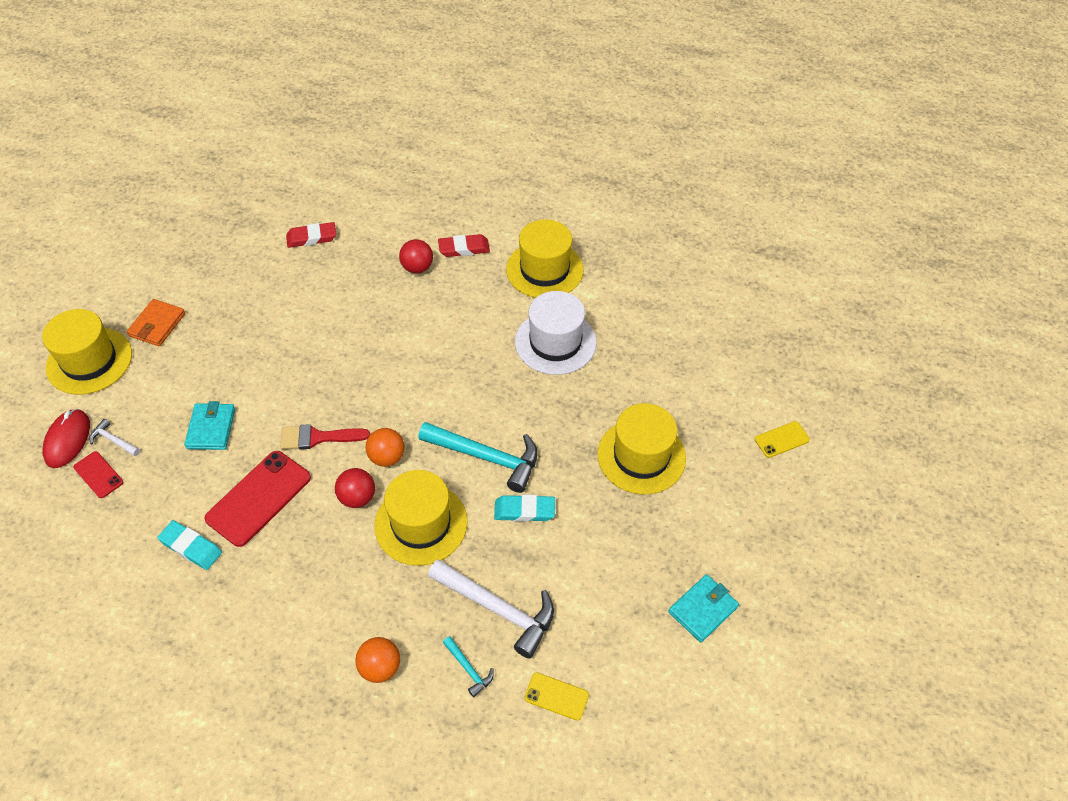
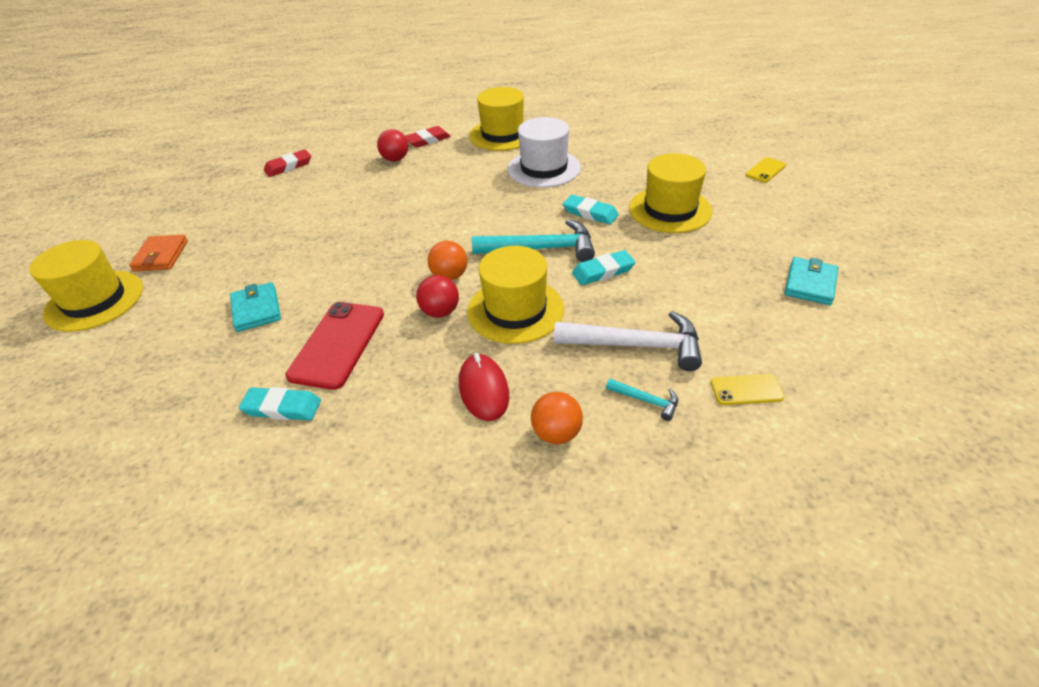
camera: 20 degrees left, 10 degrees down
red mouse [43,409,90,468] -> red mouse moved to [459,353,509,421]
red phone [73,451,123,498] -> none
white hammer [89,419,140,456] -> none
red brush [280,424,370,449] -> none
none -> turquoise eraser [563,195,619,224]

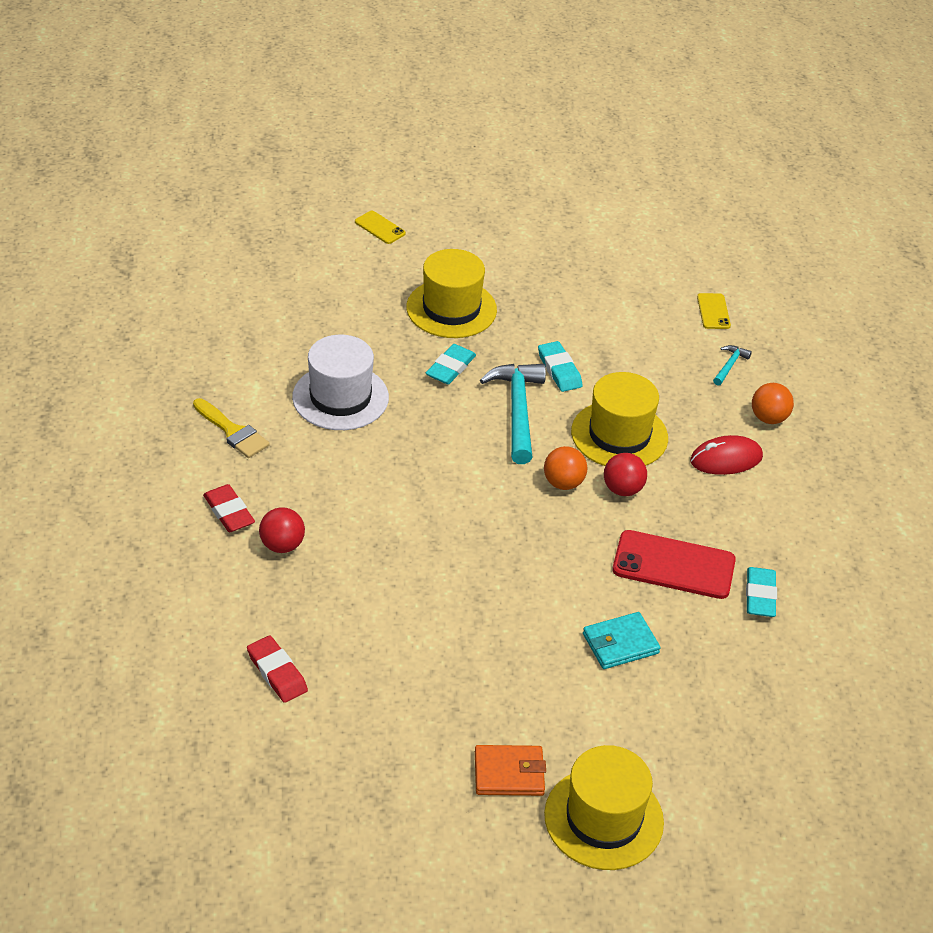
camera: 95 degrees left, 0 degrees up
yellow hat [469,87,525,151] -> yellow brush [193,398,270,458]
white hammer [554,311,702,371] -> none
turquoise wallet [785,257,838,305] -> none

